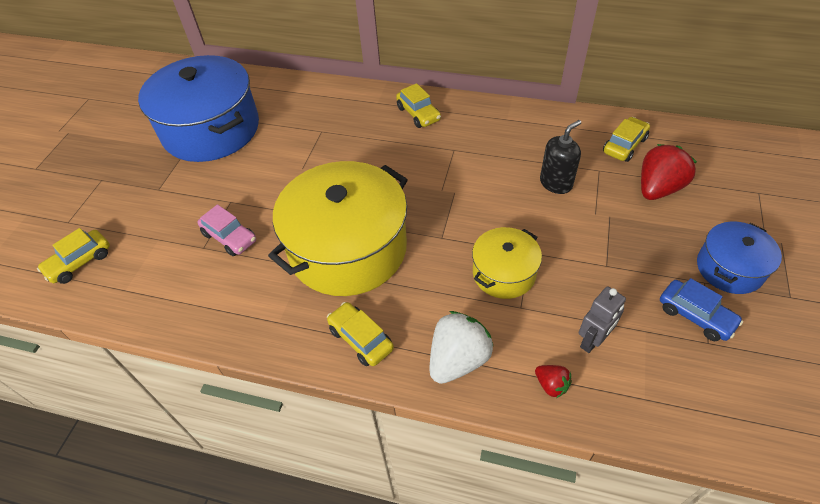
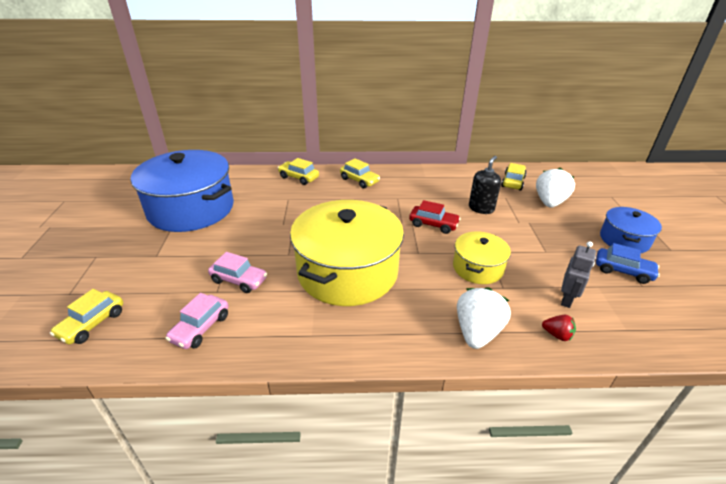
camera: 20 degrees left, 15 degrees down
yellow car [327,302,394,366] -> yellow car moved to [278,158,319,185]
red strawberry [641,144,697,200] -> white strawberry [536,168,575,208]
none -> pink car [166,293,228,349]
none -> red car [409,200,461,234]

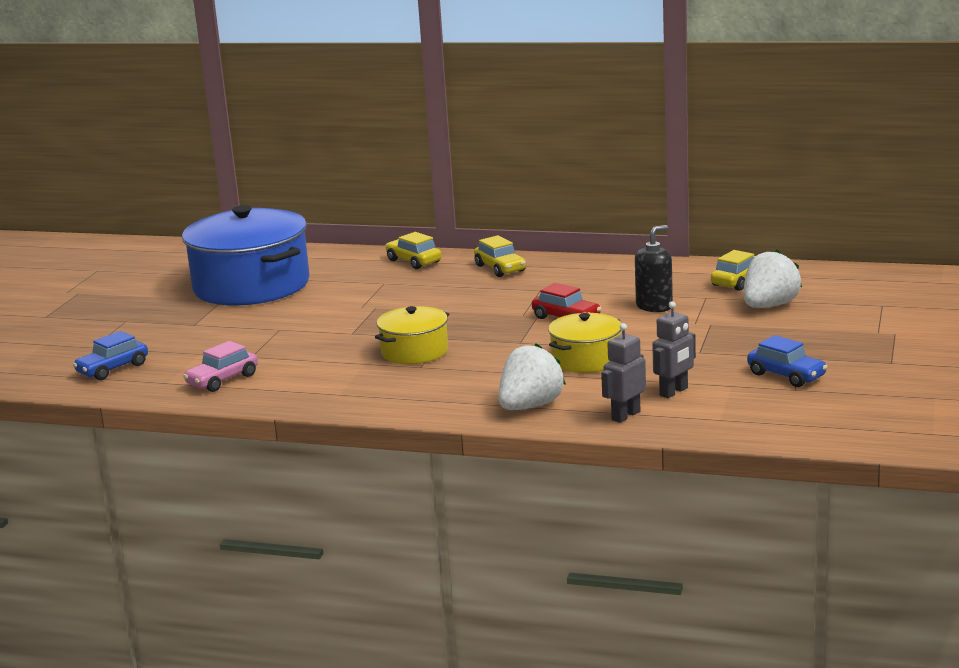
camera: 20 degrees right, 15 degrees down
yellow car [50,289,123,344] -> blue car [73,331,148,380]
pink car [208,252,267,293] -> none
yellow pot [290,200,404,306] -> yellow pot [375,306,449,364], size x0.51
red strawberry [542,315,576,341] -> grey robot [601,323,646,423]
blue pot [600,207,662,253] -> none

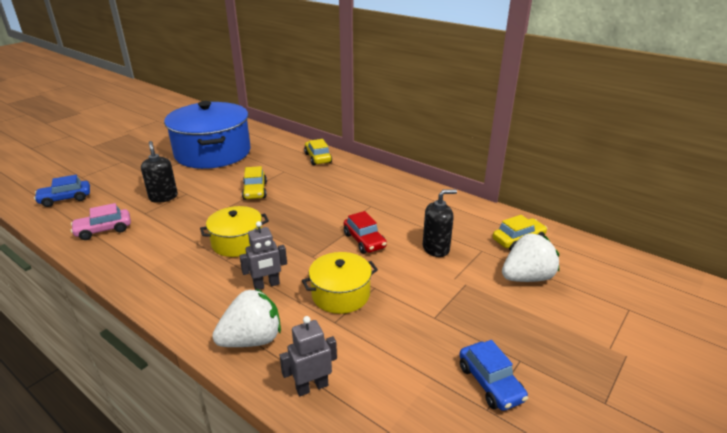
camera: 20 degrees right, 10 degrees up
yellow car [474,235,526,277] -> yellow car moved to [242,166,267,200]
grey robot [652,301,696,398] -> grey robot moved to [239,221,287,290]
none -> black soap dispenser [141,141,178,203]

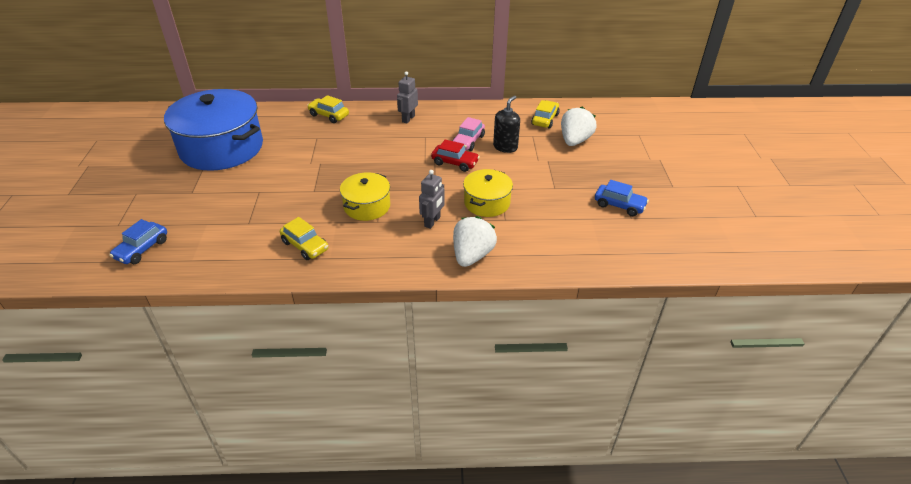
camera: 40 degrees left, 10 degrees up
pink car [71,203,131,240] -> pink car moved to [453,117,485,151]
black soap dispenser [141,141,178,203] -> none
yellow car [242,166,267,200] -> yellow car moved to [280,217,328,260]
grey robot [280,316,337,396] -> grey robot moved to [397,71,418,123]

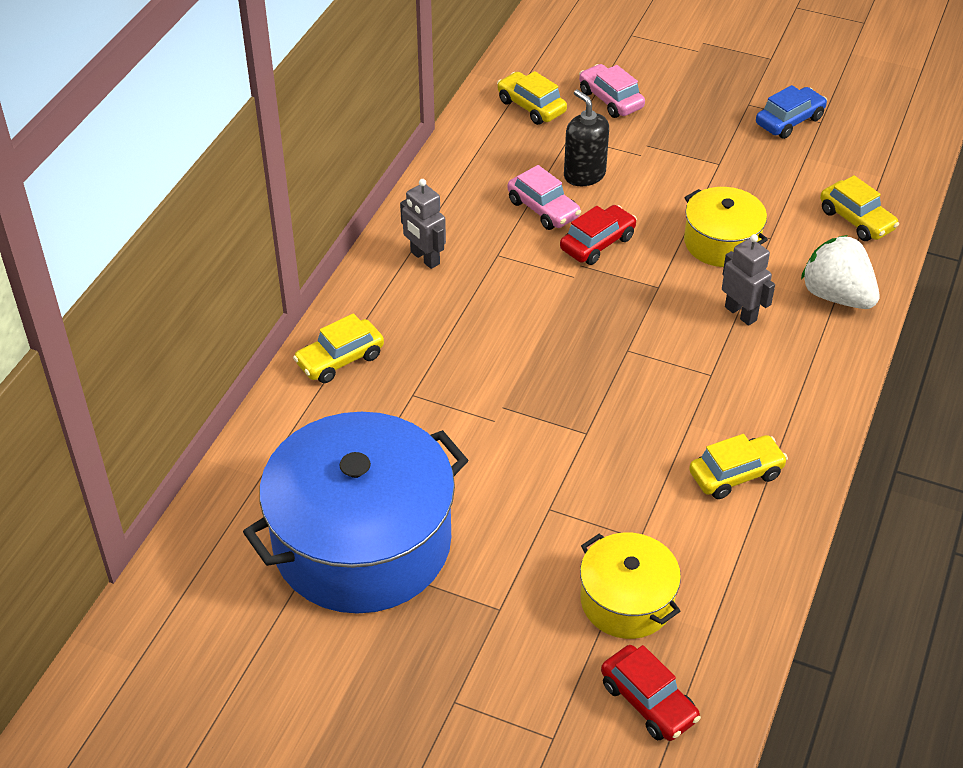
camera: 65 degrees left, 5 degrees up
blue car [109,219,167,264] -> red car [601,645,701,741]
yellow pot [340,172,390,221] -> yellow pot moved to [580,533,681,639]
white strawberry [561,107,597,146] -> pink car [579,64,645,118]
none -> yellow car [820,175,899,241]

